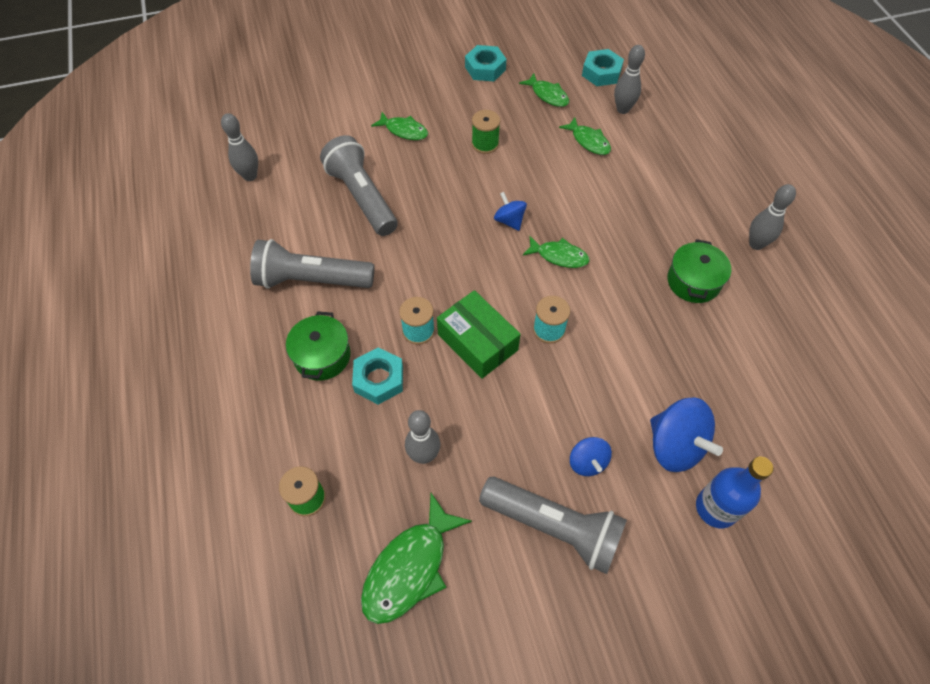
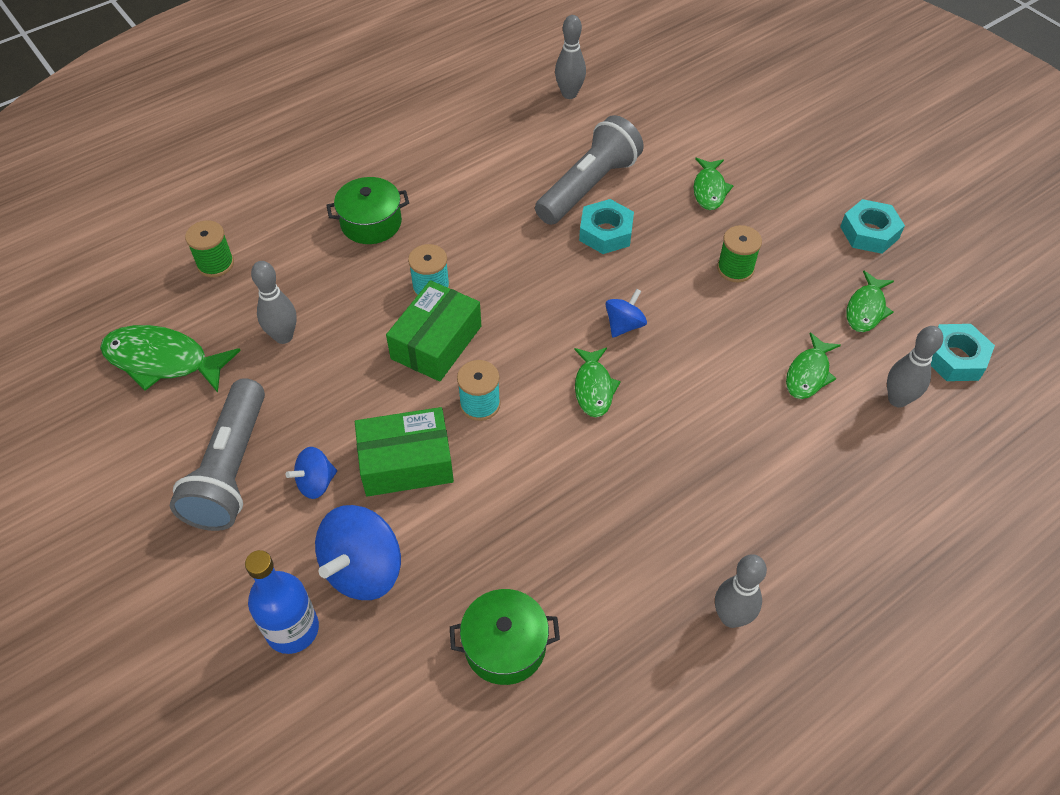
camera: 70 degrees right, 5 degrees down
grey flashlight [250,239,374,289] -> none
turquoise nut [352,347,403,405] -> turquoise nut moved to [579,199,634,254]
green pot [667,239,731,303] -> green pot moved to [450,589,560,685]
none -> green box [355,407,454,497]

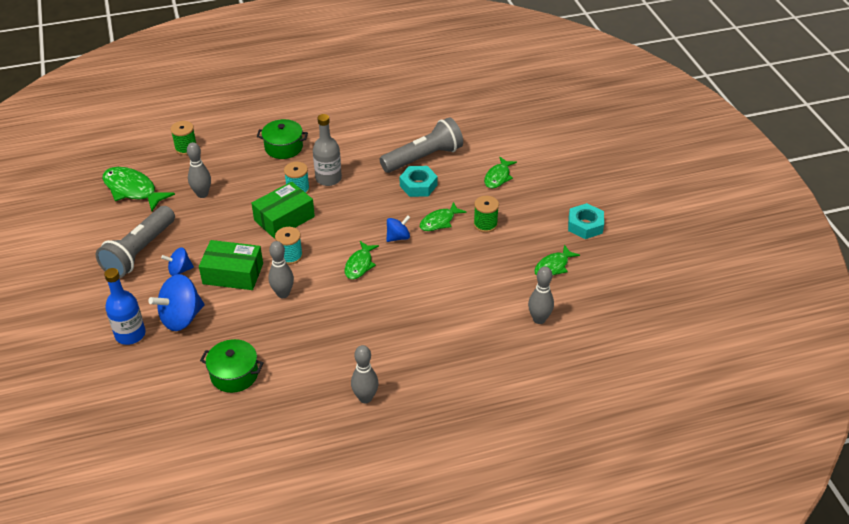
camera: 20 degrees right, 10 degrees down
grey bowling pin [555,15,586,99] -> grey bowling pin moved to [268,241,294,298]
green fish [786,332,841,399] -> green fish moved to [420,202,467,231]
turquoise nut [931,324,995,381] -> none
none -> grey bottle [313,114,342,186]

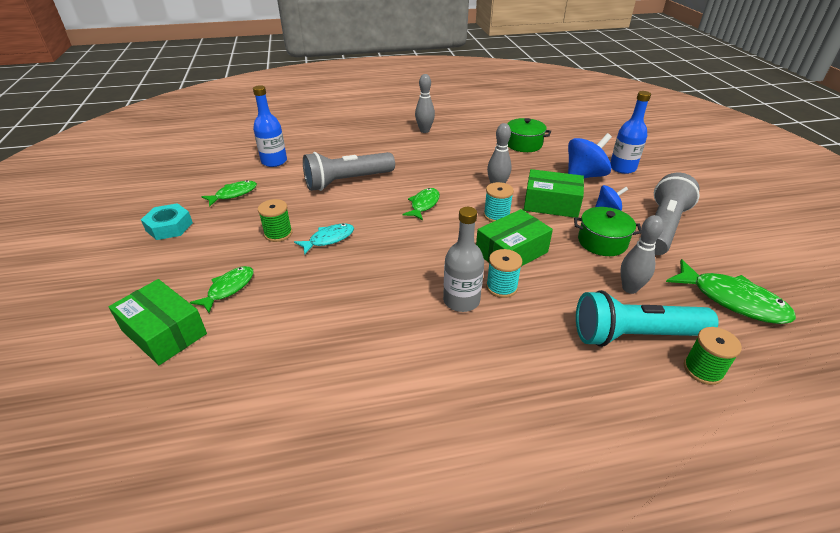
camera: 175 degrees left, 5 degrees down
green pot [257,119,308,159] -> green pot moved to [574,207,641,256]
grey flashlight [380,117,463,173] -> grey flashlight moved to [303,152,395,191]
blue spinning top [386,216,411,242] -> none
turquoise nut [400,166,438,197] -> none
green fish [420,202,467,231] -> turquoise fish [294,223,354,254]
grey bowling pin [528,266,554,324] -> blue bottle [253,85,287,167]
none -> green box [109,279,207,365]
none -> turquoise flashlight [576,290,719,347]

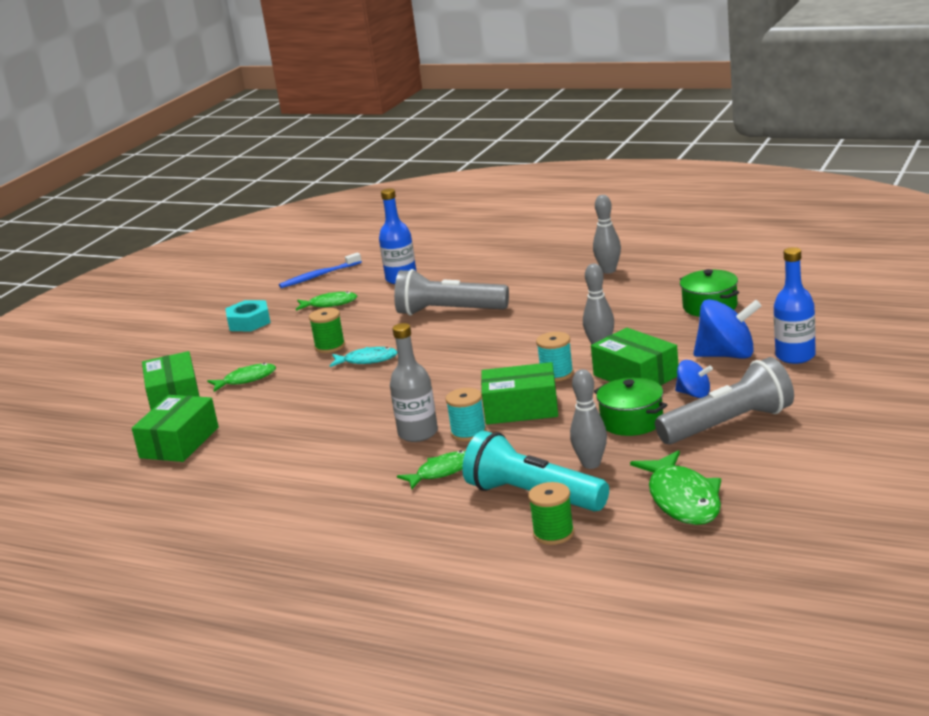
camera: 40 degrees right, 15 degrees down
green fish [402,188,440,220] -> green fish moved to [397,451,466,489]
none -> green box [132,395,219,462]
none -> blue toothbrush [279,253,362,288]

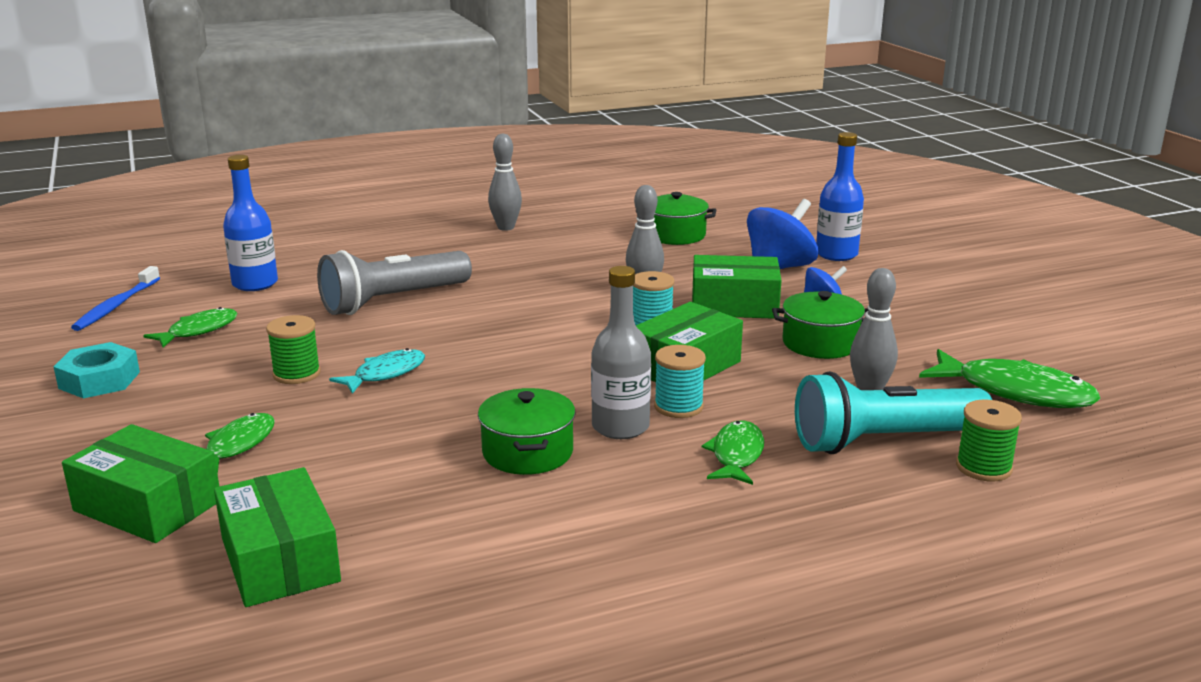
camera: 50 degrees left, 0 degrees up
grey flashlight [655,357,794,445] -> none
none -> green pot [478,388,575,475]

